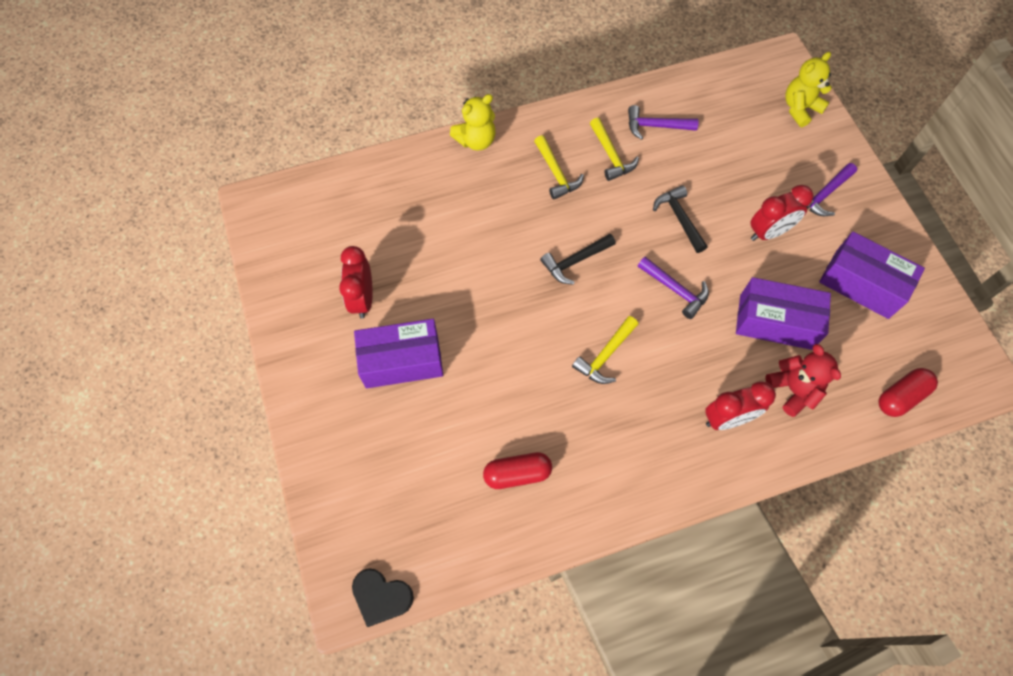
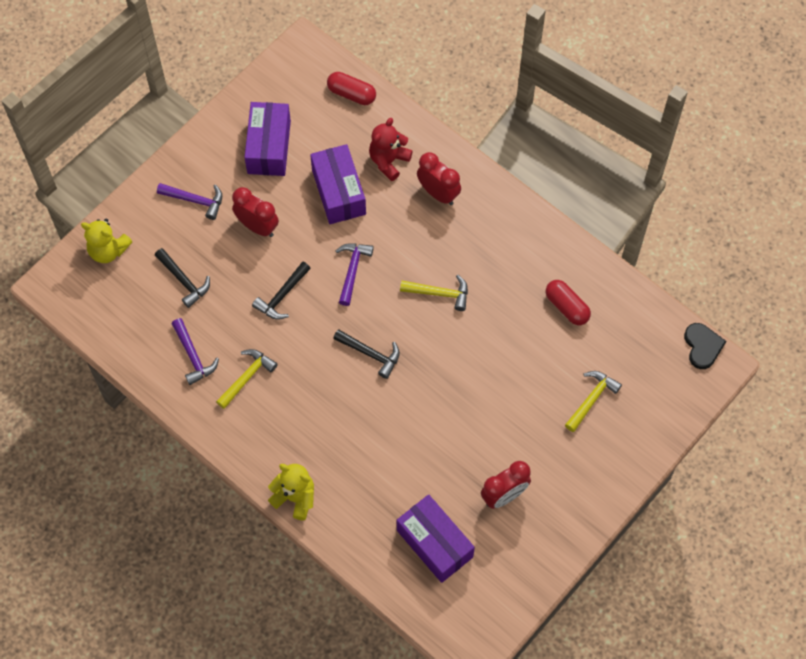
camera: 120 degrees left, 0 degrees up
purple box [354,319,443,388] -> purple box moved to [397,494,475,583]
yellow hammer [534,135,584,200] -> yellow hammer moved to [565,371,622,432]
none -> black hammer [155,248,210,308]

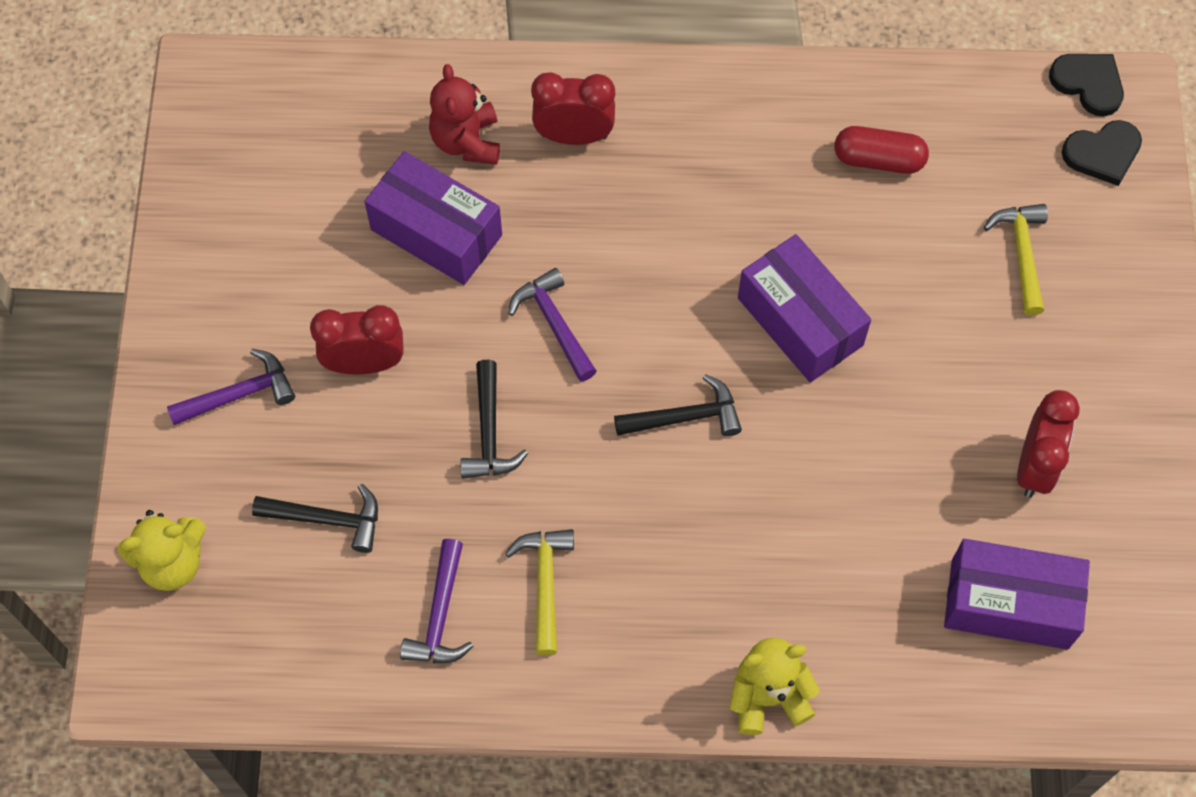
camera: 40 degrees left, 0 degrees up
purple hammer [172,318,219,385] -> purple hammer turned 75 degrees clockwise [400,539,474,663]
purple box [244,102,291,176] -> purple box moved to [738,234,871,382]
red capsule [327,72,376,105] -> none
yellow hammer [400,275,468,311] -> none
none -> black heart [1062,120,1142,186]

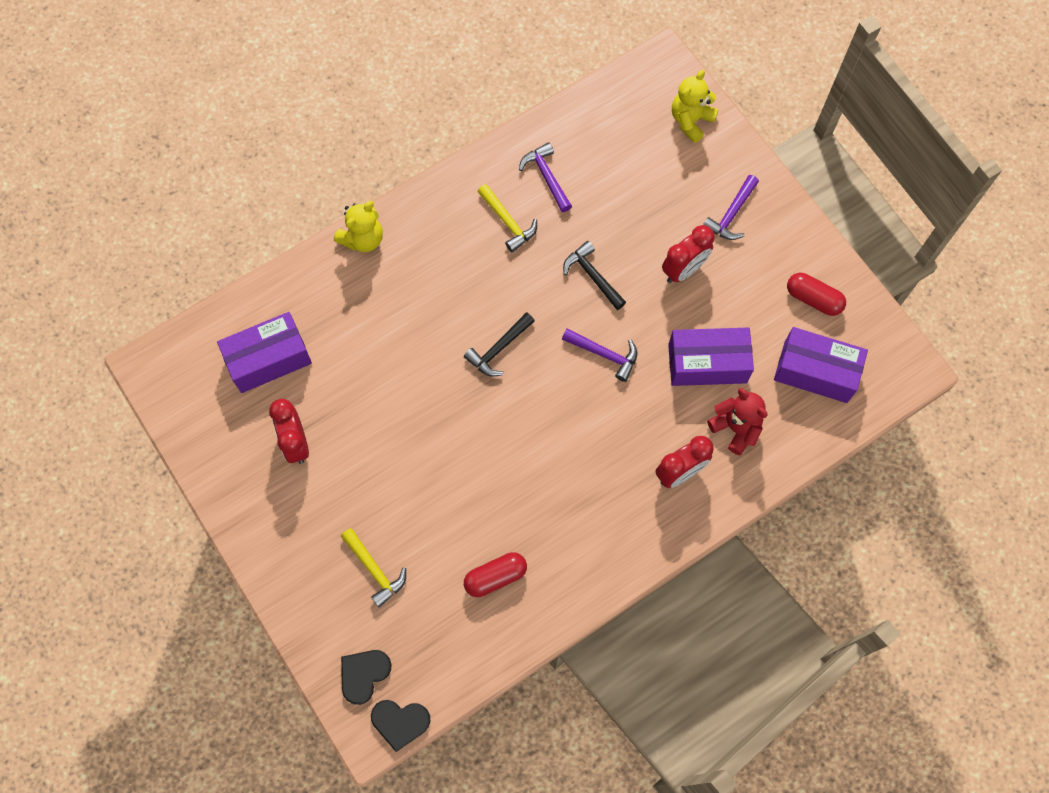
camera: 145 degrees right, 5 degrees up
black hammer [252,484,378,553] -> none
purple box [738,234,871,382] -> purple box moved to [774,327,868,403]
none -> red capsule [787,273,846,316]

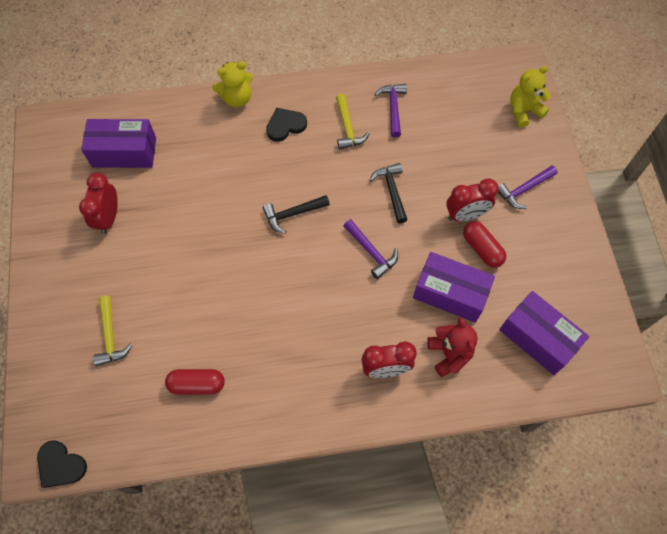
camera: 25 degrees right, 5 degrees down
black heart [341,650,392,705] -> black heart moved to [266,108,307,142]
red capsule [787,273,846,316] -> red capsule moved to [463,221,507,268]

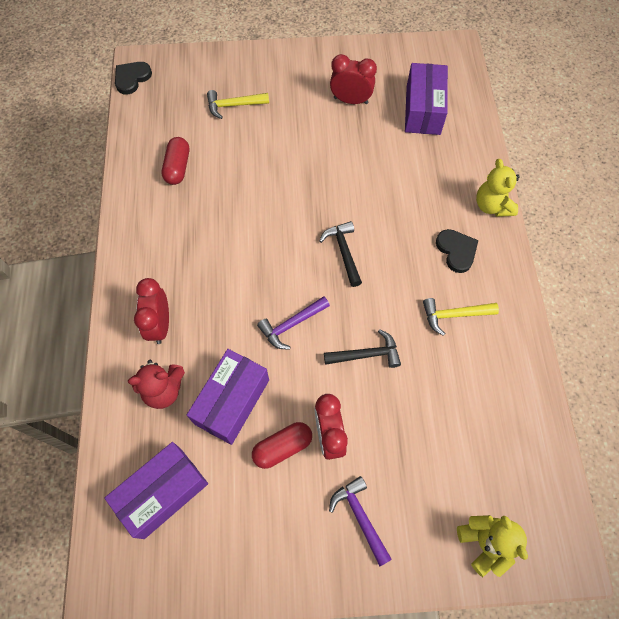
camera: 95 degrees right, 0 degrees up
purple hammer [374,84,407,138] -> none

